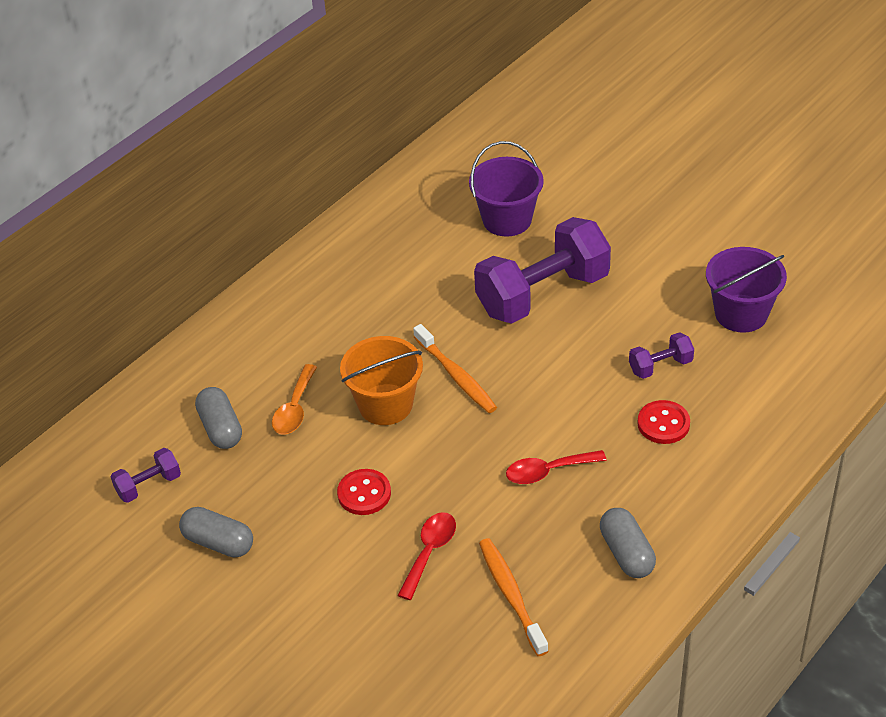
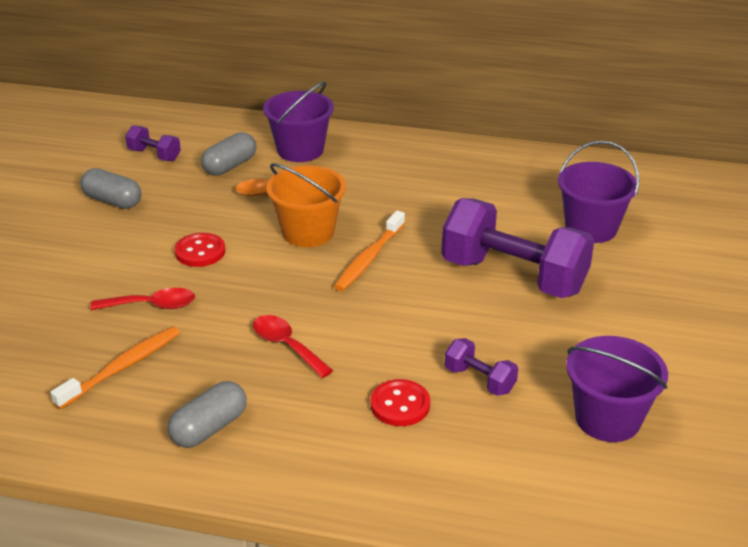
camera: 60 degrees right, 10 degrees down
grey capsule [179,507,253,557] -> grey capsule turned 60 degrees counterclockwise [80,168,141,209]
none -> purple bucket [263,81,334,162]

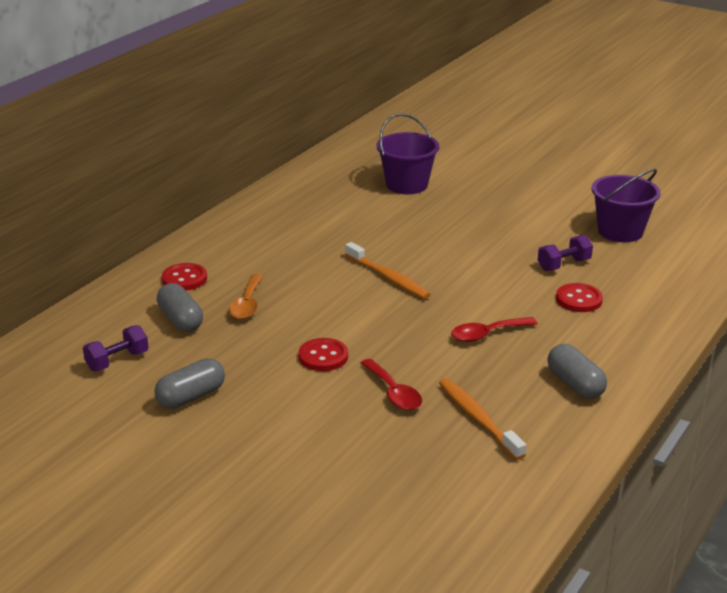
camera: 70 degrees left, 5 degrees down
red spoon [90,288,195,310] -> red spoon turned 135 degrees clockwise [361,359,422,410]
purple bucket [263,81,334,162] -> red button [162,263,207,290]
orange bucket [266,163,346,247] -> none
purple dumbbell [441,198,594,298] -> none

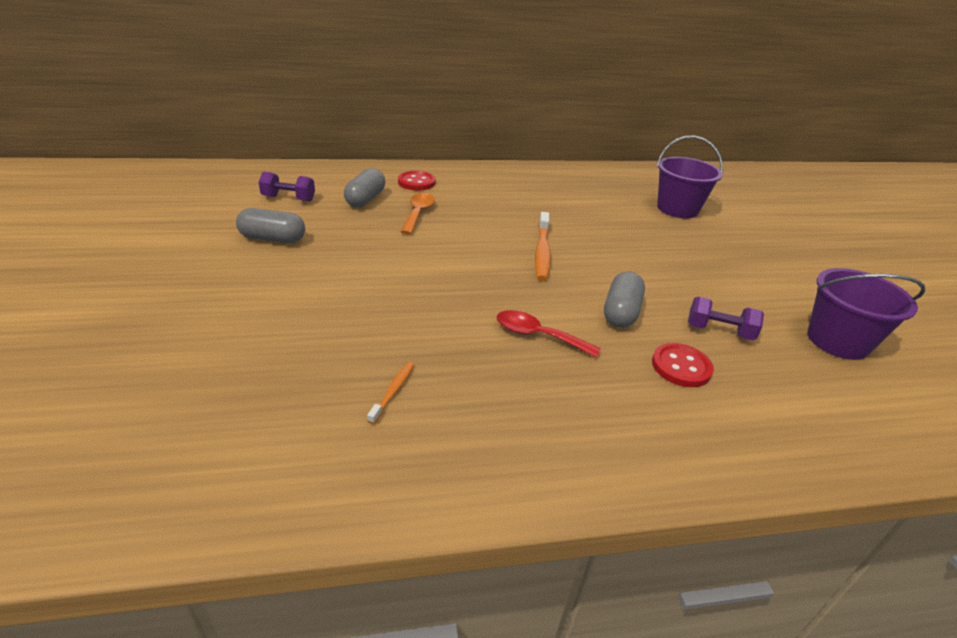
camera: 45 degrees right, 5 degrees up
orange spoon [229,274,263,319] -> orange spoon turned 135 degrees clockwise [401,193,435,234]
red button [298,338,348,371] -> none
red spoon [361,359,422,410] -> none
orange toothbrush [439,378,526,460] -> orange toothbrush [367,362,414,424], size x0.53
grey capsule [547,344,607,399] -> grey capsule moved to [604,271,645,328]

